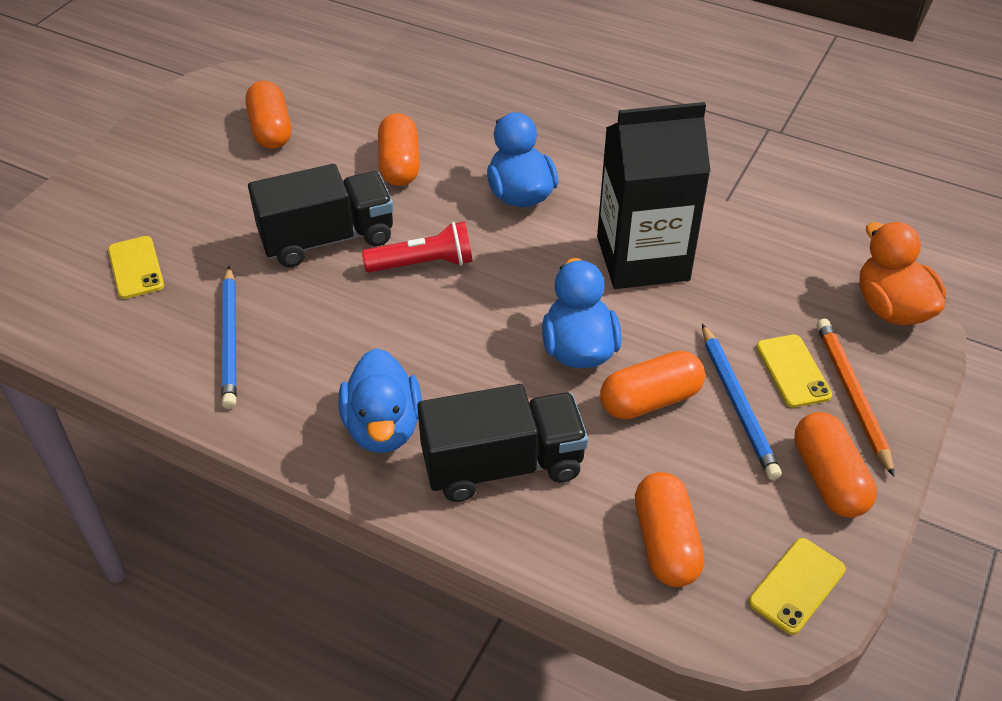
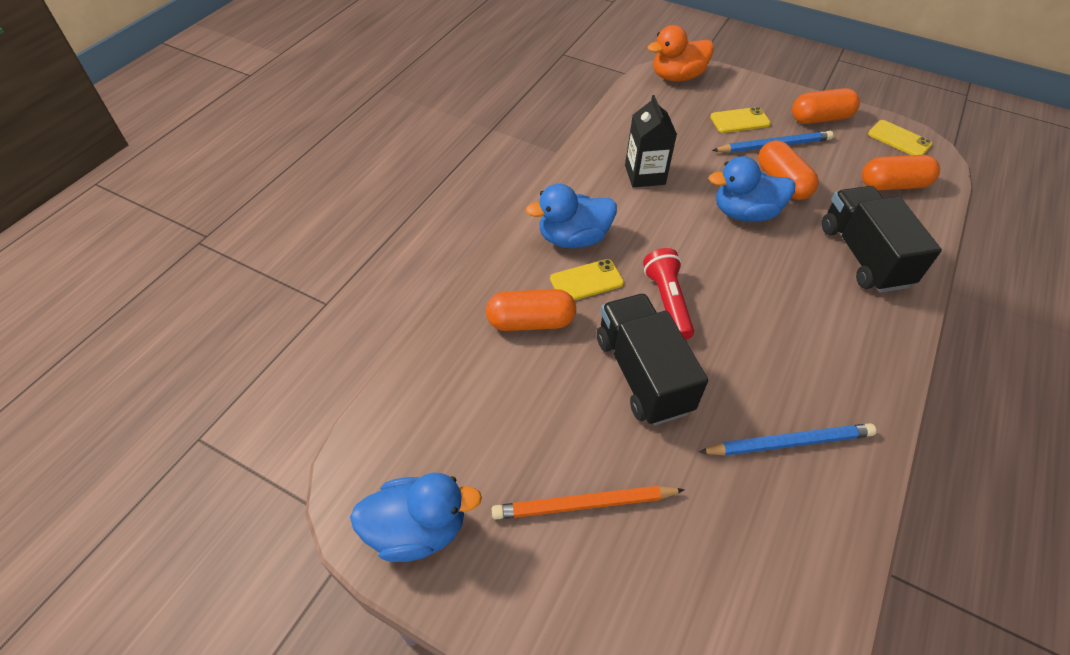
camera: 90 degrees left, 5 degrees up
yellow phone [108,236,164,299] -> yellow phone moved to [550,259,624,300]
orange capsule [245,81,291,149] -> none
blue duck [338,348,422,453] -> blue duck moved to [350,473,482,562]
black carton [597,102,711,289] -> black carton [625,95,677,188], size x0.59
orange pencil [817,319,895,477] -> orange pencil moved to [492,486,685,520]

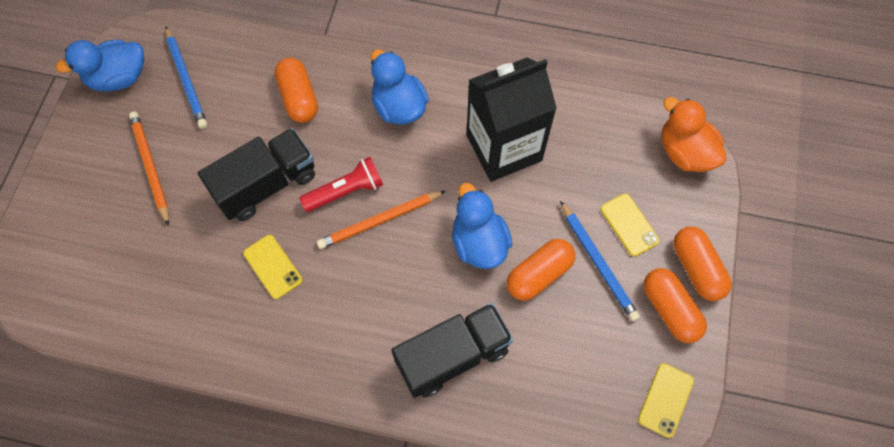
camera: 75 degrees right, 15 degrees up
blue duck [350,473,482,562] -> blue duck turned 90 degrees clockwise [56,40,144,91]
yellow phone [550,259,624,300] -> yellow phone moved to [243,235,302,299]
black carton [625,95,677,188] -> black carton [466,57,557,182], size x1.70
blue pencil [699,423,876,456] -> blue pencil moved to [165,27,207,129]
orange capsule [862,155,940,191] -> orange capsule moved to [673,227,732,301]
none -> orange pencil [316,191,445,249]

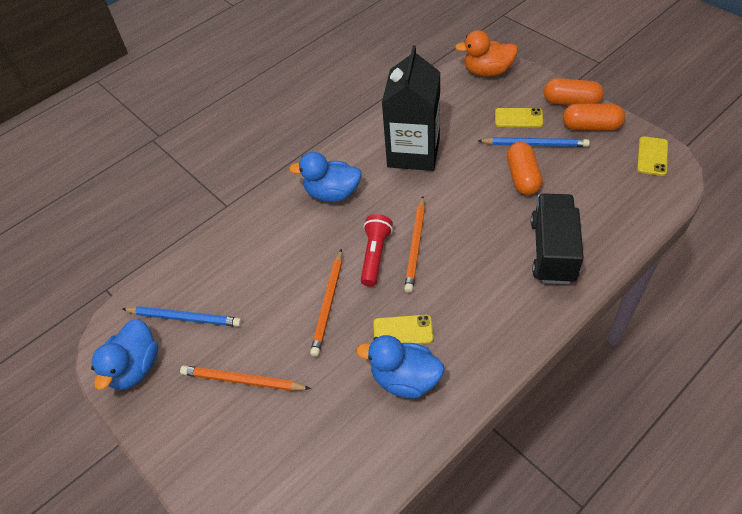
camera: 50 degrees left, 15 degrees down
black truck [198,128,315,221] -> orange pencil [310,249,342,357]
orange capsule [275,58,318,123] -> none
blue duck [452,183,512,269] -> blue duck moved to [356,335,444,399]
yellow phone [638,363,694,438] -> yellow phone turned 45 degrees clockwise [637,136,668,176]

